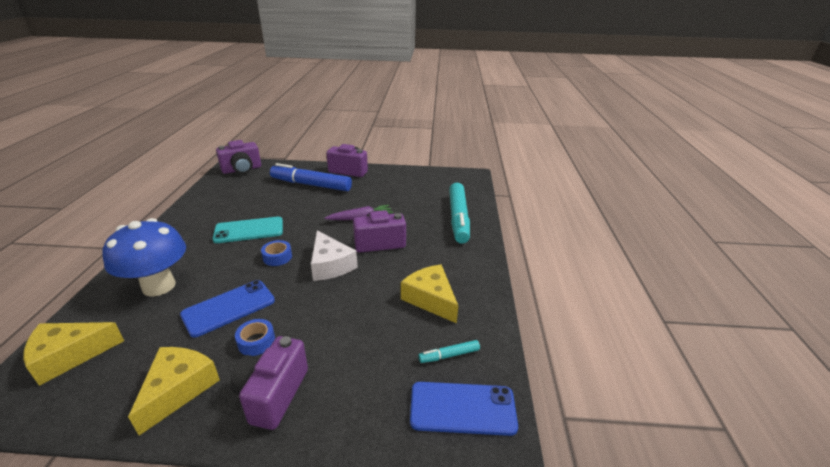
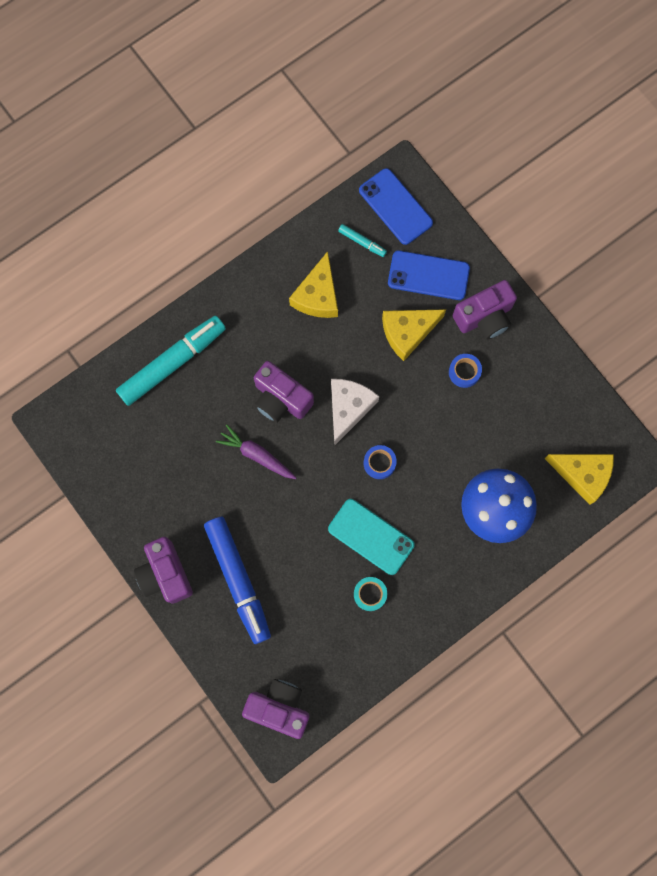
camera: 130 degrees left, 45 degrees up
yellow cheese [128,347,220,435] -> yellow cheese moved to [382,309,446,361]
blue phone [180,280,275,337] -> blue phone moved to [388,250,470,300]
none -> turquoise tape [354,577,387,611]

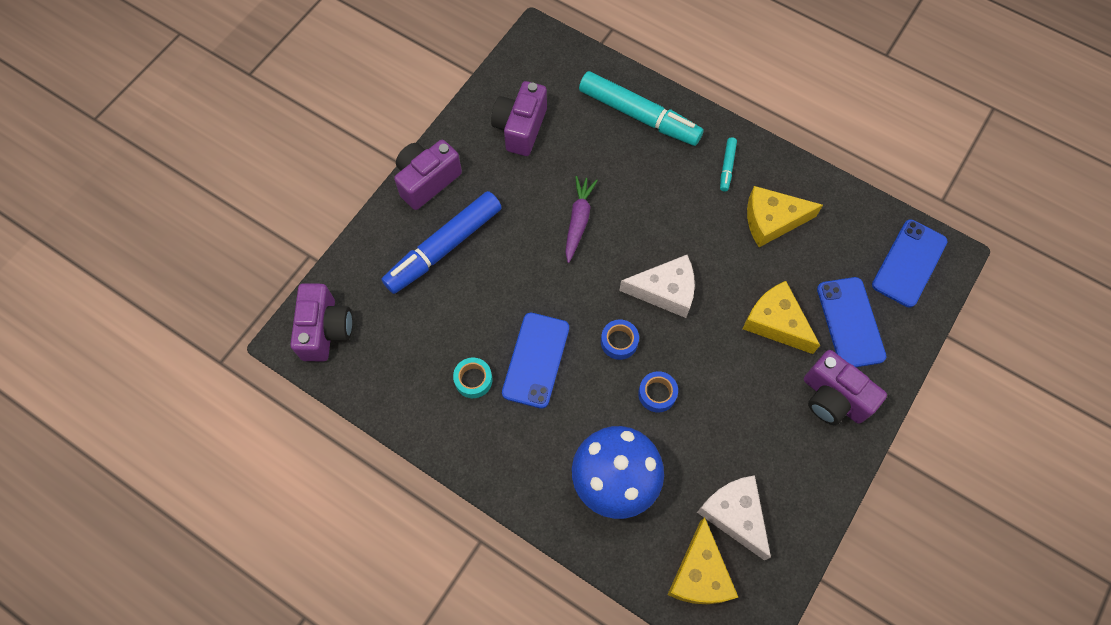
camera: 70 degrees right, 10 degrees down
purple camera [254,361,314,423] -> purple camera moved to [491,81,547,156]
turquoise phone [328,499,415,575] -> blue phone [502,313,569,409]
turquoise marker [338,224,387,257] -> turquoise marker moved to [720,137,737,191]
blue tape [449,354,482,388] -> blue tape moved to [638,371,678,413]
none -> white cheese [697,475,771,560]

